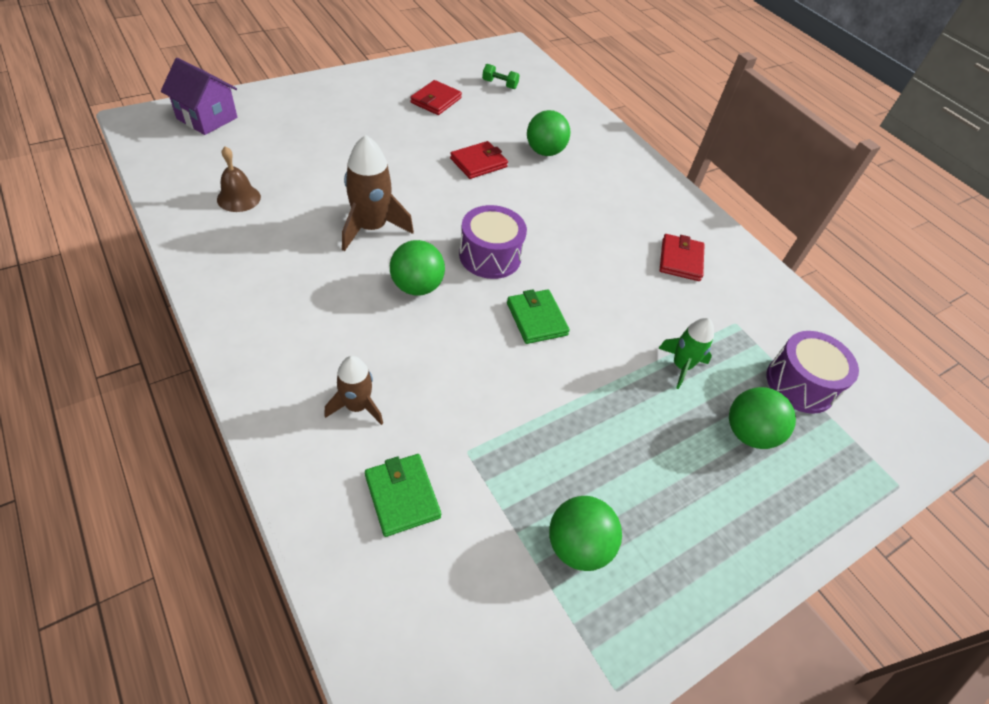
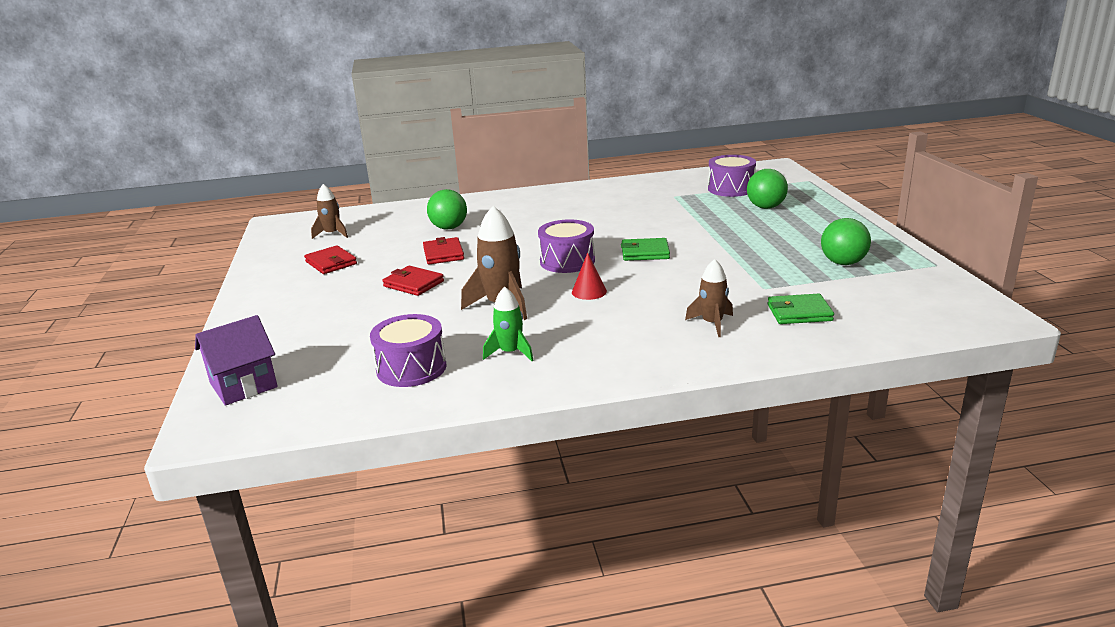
camera: 60 degrees left, 25 degrees down
brown bell [217,146,261,212] -> purple drum [370,314,447,387]
green ball [390,240,445,296] -> red cone [572,252,607,300]
green dumbbell [482,64,520,89] -> brown rocket [311,184,348,239]
green rocket [658,318,714,389] -> green rocket moved to [483,287,534,361]
red wallet [660,234,705,281] -> red wallet moved to [382,266,444,296]

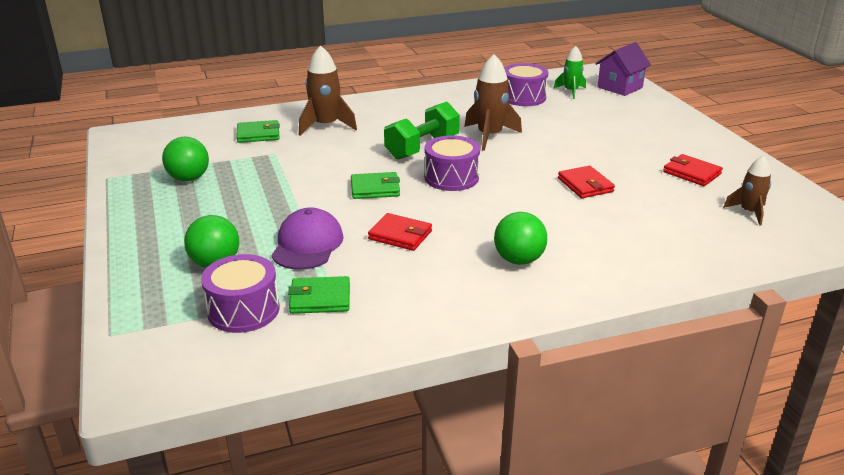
camera: 170 degrees right, 5 degrees up
red wallet [382,266,444,296] -> red wallet moved to [368,213,432,251]
green ball [427,189,467,230] -> green ball moved to [494,212,547,265]
green rocket [483,287,534,361] -> green rocket moved to [553,46,586,99]
red cone [572,252,607,300] -> green dumbbell [384,101,460,159]
brown rocket [685,259,733,337] -> brown rocket [299,45,357,136], size x1.60
none -> purple cap [271,208,344,270]
none -> green wallet [288,276,350,314]

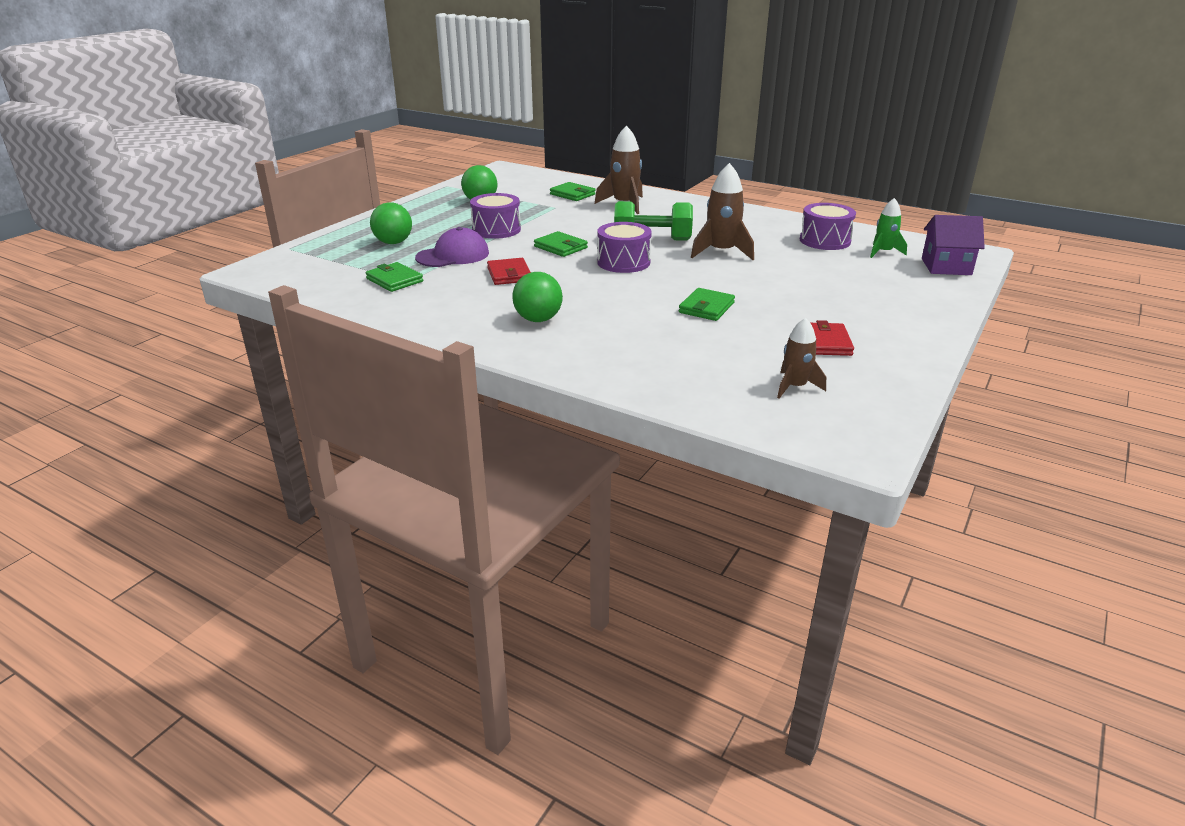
camera: 50 degrees right, 0 degrees up
purple drum [201,254,280,333] -> purple drum moved to [470,193,521,239]
red wallet [558,166,615,198] -> green wallet [679,288,735,321]

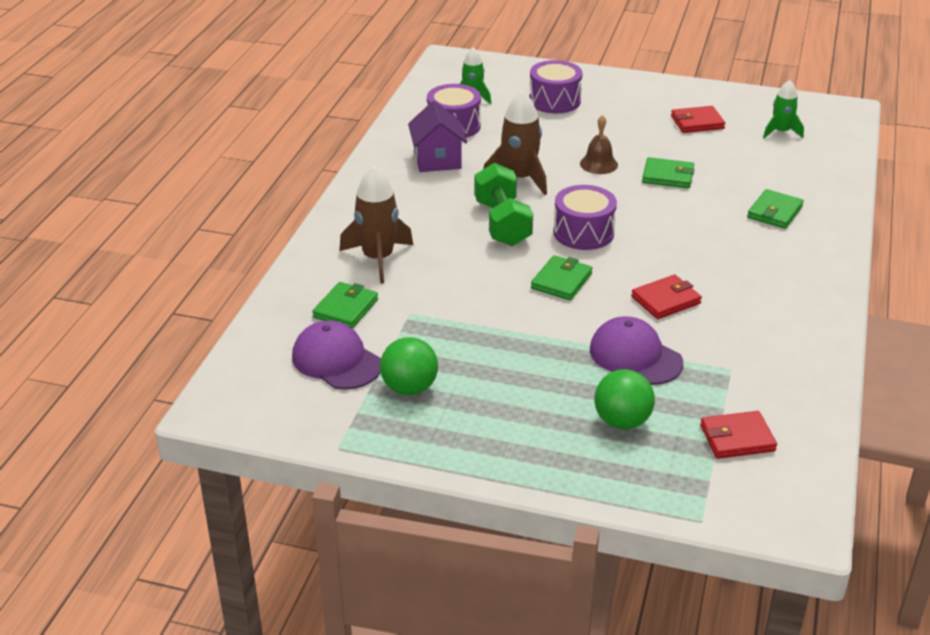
camera: 105 degrees left, 5 degrees up
green wallet [365,262,423,292] -> green wallet moved to [747,189,804,229]
purple drum [470,193,521,239] -> purple drum moved to [529,60,582,113]
green ball [512,272,563,322] -> none
brown rocket [777,318,826,399] -> green rocket [763,80,804,138]
purple house [922,215,985,275] -> purple house moved to [408,101,467,172]
none -> purple cap [292,321,381,390]
none -> brown bell [580,115,618,174]
none -> red wallet [700,411,777,459]

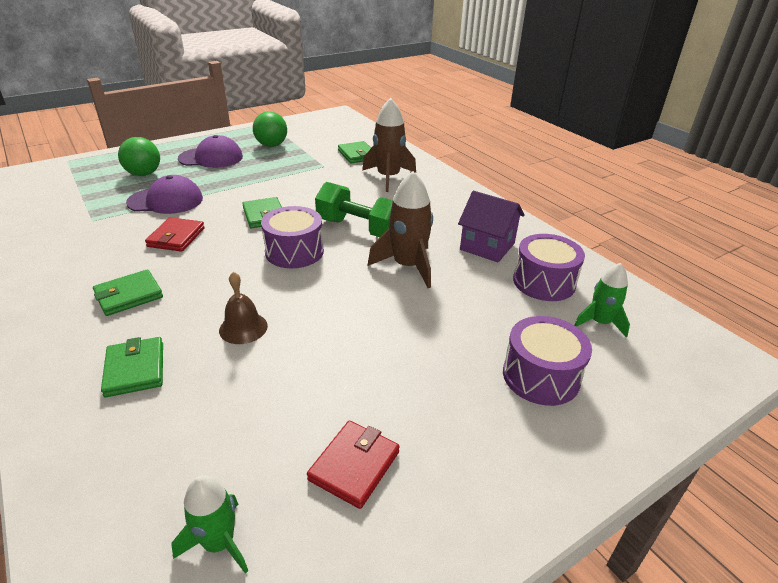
camera: 130 degrees right, 0 degrees up
purple cap [292,321,381,390] -> purple cap moved to [178,135,243,168]
brown bell [580,115,618,174] -> brown bell moved to [219,272,268,344]
green wallet [642,157,695,188] -> green wallet moved to [93,269,163,316]
red wallet [700,411,777,459] -> none

